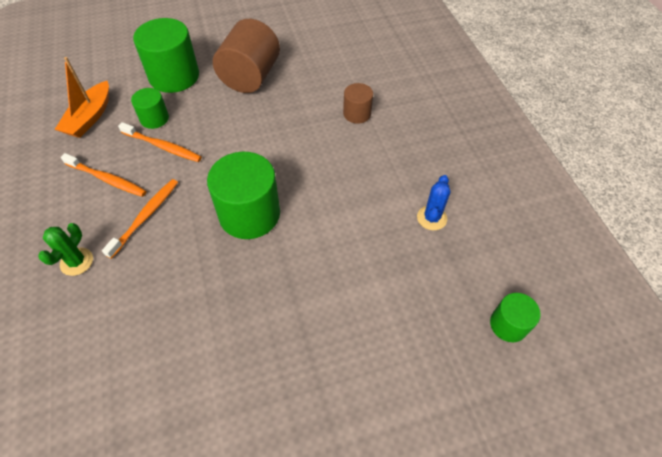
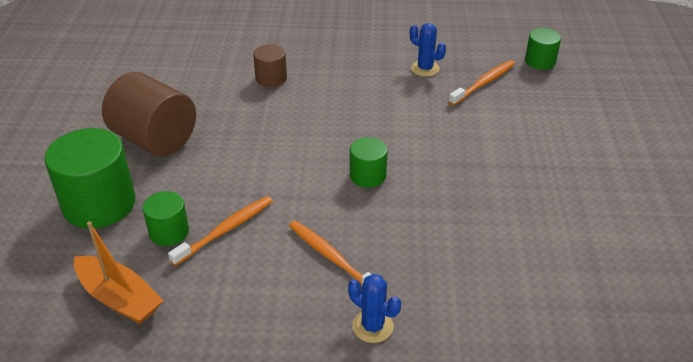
camera: 70 degrees left, 15 degrees down
green cactus [38,223,93,276] -> blue cactus [348,274,401,343]
orange toothbrush [61,153,146,197] -> orange toothbrush moved to [449,60,515,106]
green cylinder [207,152,280,239] -> green cylinder [350,137,388,188], size x0.53

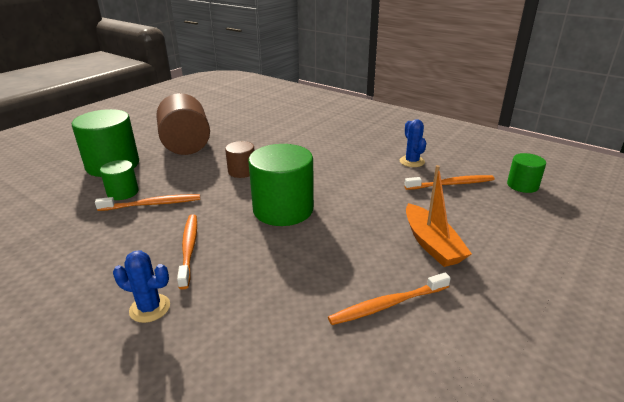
camera: 35 degrees right, 10 degrees down
orange boat [74,222,164,324] -> orange boat moved to [406,165,472,267]
brown cylinder [253,44,287,87] -> brown cylinder moved to [225,141,255,178]
blue cactus [348,274,401,343] -> blue cactus turned 60 degrees counterclockwise [113,250,170,323]
green cylinder [350,137,388,188] -> green cylinder [248,144,314,226], size x1.88
none -> orange toothbrush [328,273,451,325]

